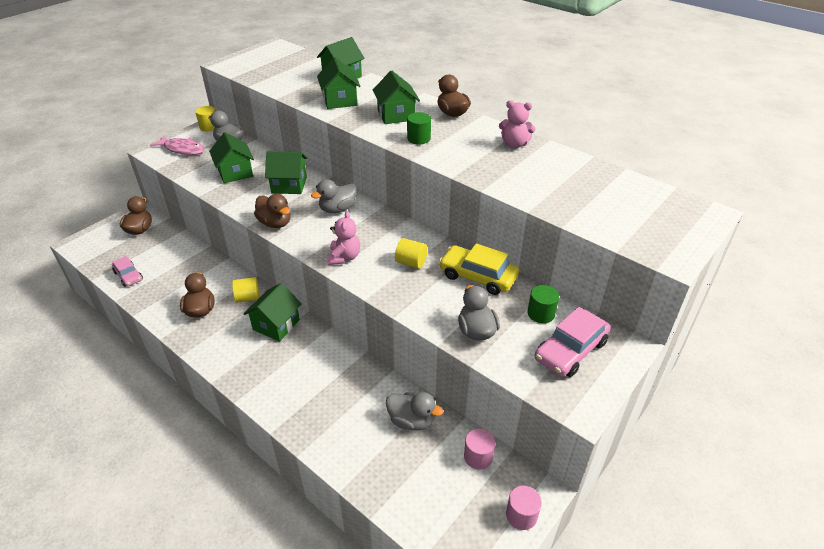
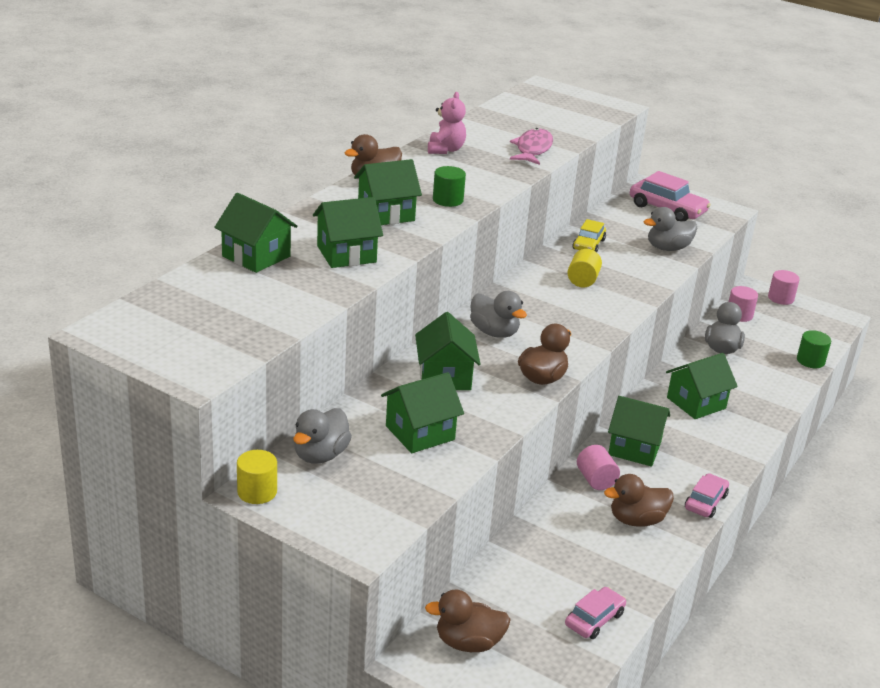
camera: 100 degrees left, 10 degrees down
pink fish [150,136,205,155] -> pink fish moved to [510,128,553,165]
yellow cylinder [232,277,259,303] -> pink cylinder [577,445,620,490]
pink teddy bear [327,211,360,265] -> none
yellow car [439,243,519,295] -> yellow car [572,219,606,252], size x0.62
green cylinder [527,285,559,323] -> green cylinder moved to [797,330,831,368]
none -> green house [666,353,738,419]
none -> pink car [685,473,729,518]

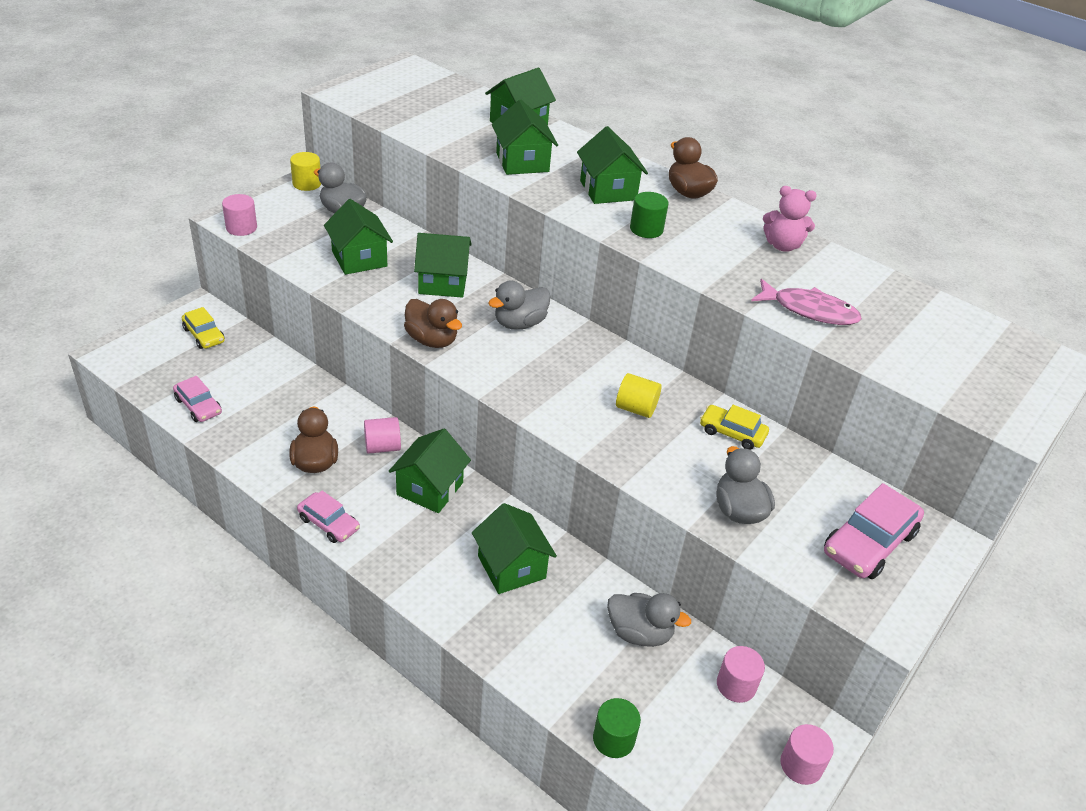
camera: 95 degrees right, 10 degrees up
brown duck [425,589,511,652] -> yellow car [182,307,225,349]
none -> pink cylinder [222,194,257,236]

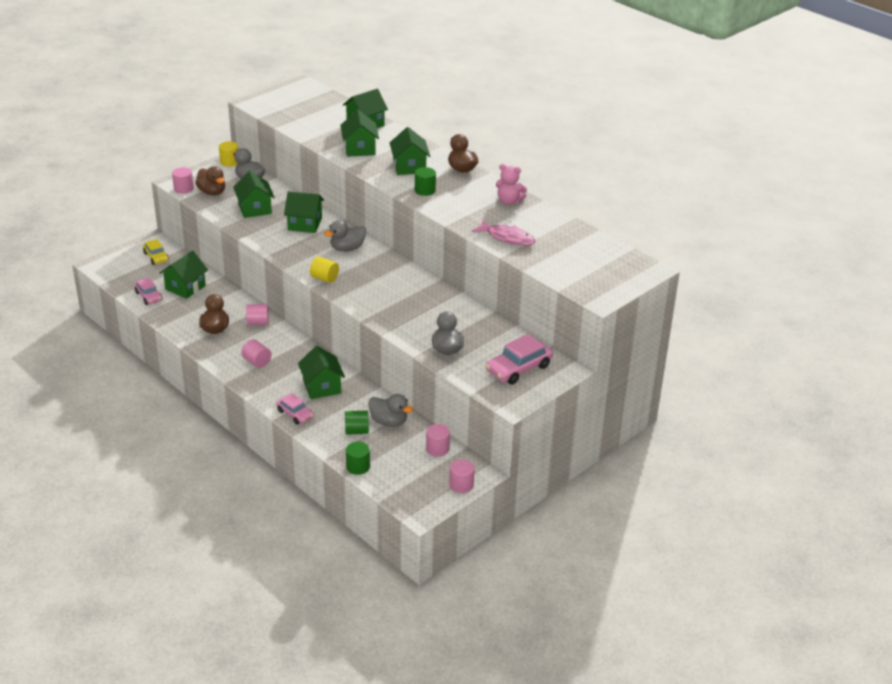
camera: 10 degrees right, 5 degrees down
pink car [297,491,360,543] -> pink car moved to [276,393,314,424]
green house [389,429,471,513] -> green house moved to [159,251,208,299]
brown duck [404,299,462,348] -> brown duck moved to [195,166,225,195]
yellow cylinder [616,373,661,418] -> yellow cylinder moved to [310,257,339,283]
yellow car [700,405,769,450] -> none
none -> pink cylinder [241,339,272,368]
none -> green cylinder [345,410,369,435]

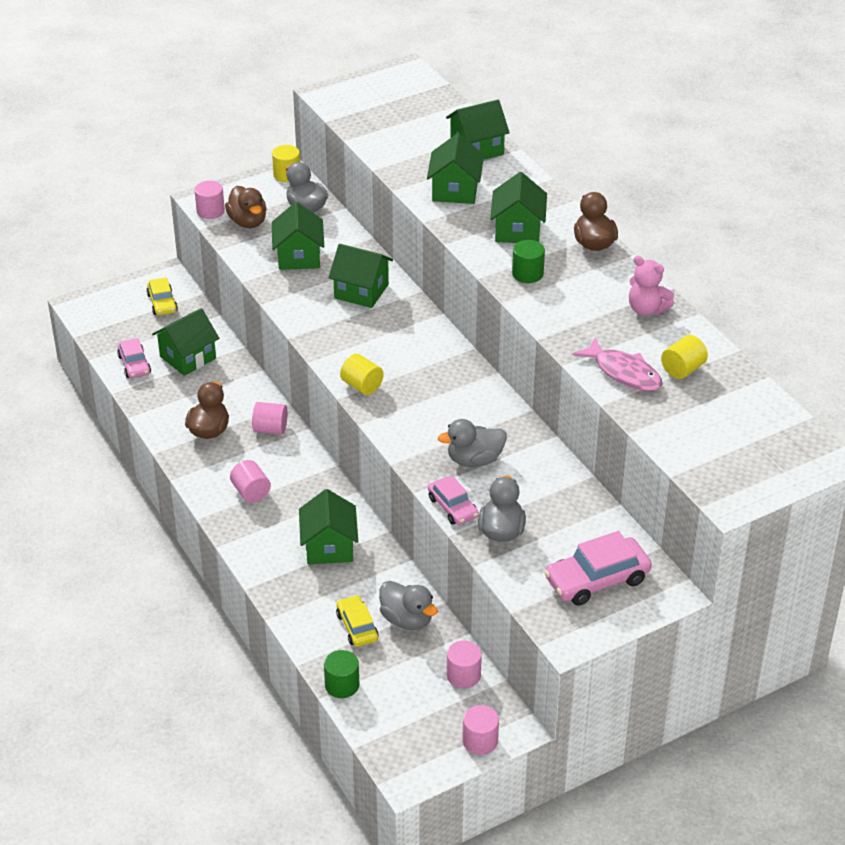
camera: 15 degrees right, 5 degrees up
pink car [276,393,314,424] -> pink car moved to [428,476,479,525]
grey duck [324,220,366,252] -> grey duck moved to [438,419,507,467]
green cylinder [345,410,369,435] -> yellow car [336,595,378,647]
none -> yellow cylinder [661,335,708,379]

